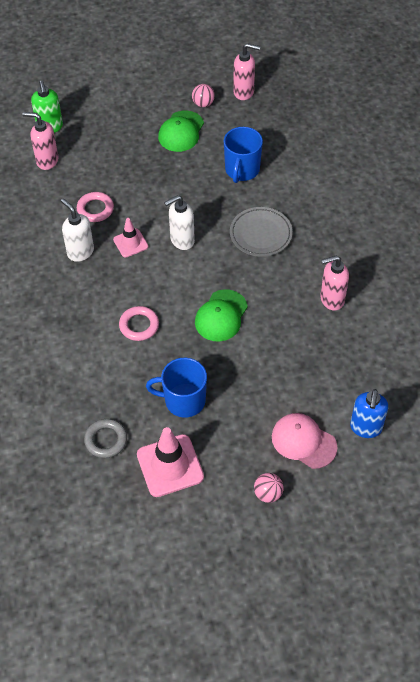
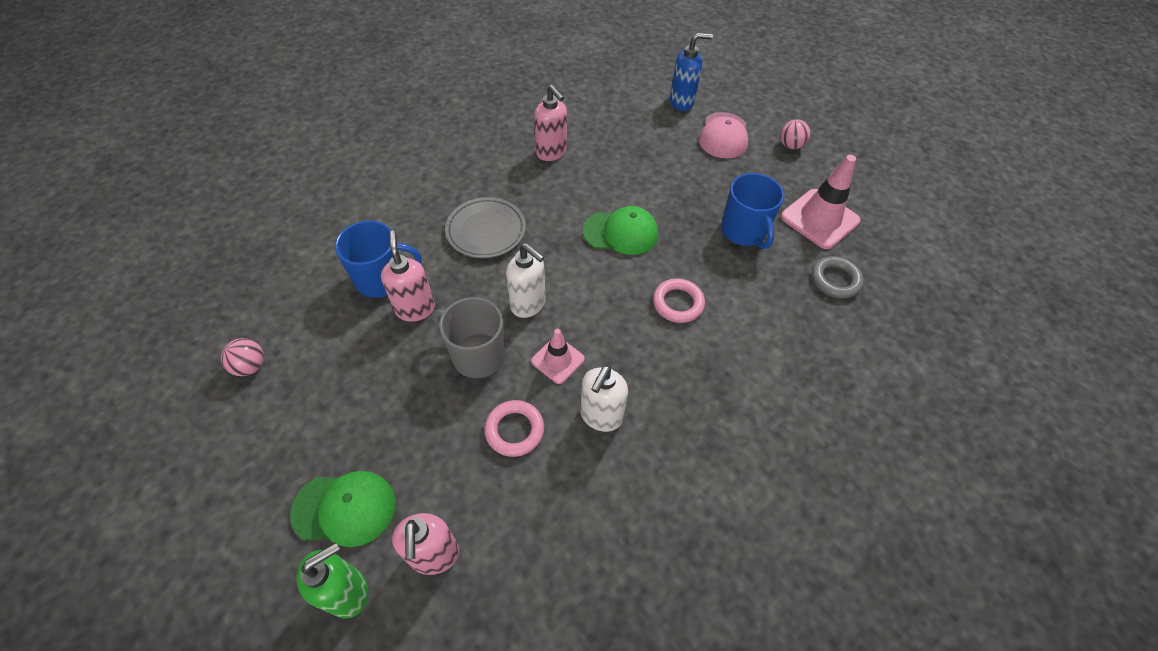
camera: 115 degrees left, 0 degrees up
green cap [158,110,204,152] -> green cap moved to [290,471,395,547]
pink soap dispenser [233,43,260,100] -> pink soap dispenser moved to [381,230,435,322]
none -> grey mug [433,297,505,378]

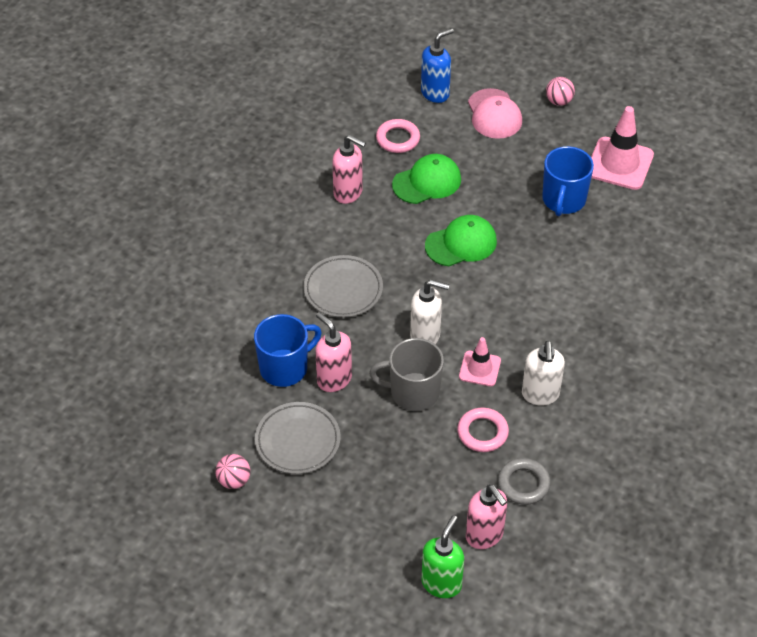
camera: 25 degrees left, 5 degrees down
green cap [290,471,395,547] -> green cap moved to [392,154,461,204]
pink ring [653,278,705,323] -> pink ring moved to [376,119,420,153]
blue mug [721,173,784,249] -> blue mug turned 60 degrees clockwise [542,146,594,216]
grey ring [812,256,864,298] -> grey ring moved to [498,458,551,505]
none -> grey plate [255,402,341,474]

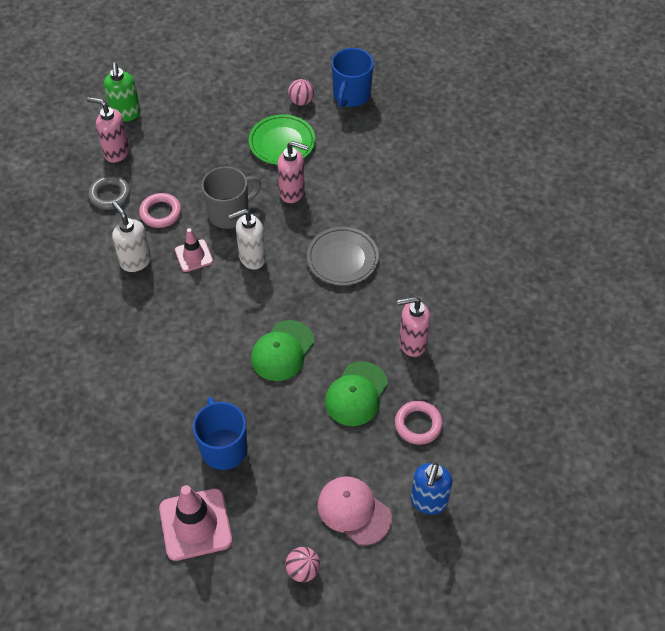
camera: 145 degrees right, 5 degrees up
blue mug [254,314,322,387] -> blue mug moved to [332,48,374,108]
grey plate [255,402,341,474] -> green plate [249,114,315,165]

